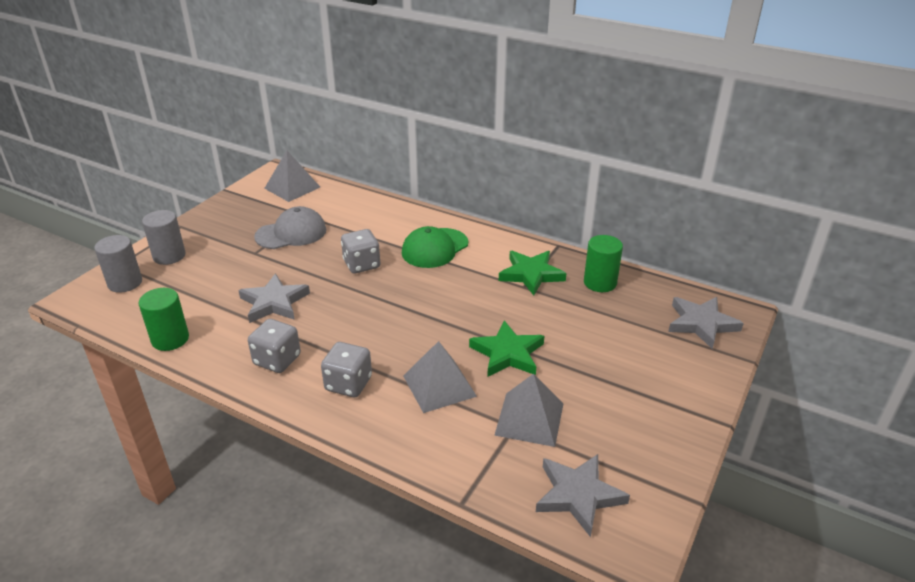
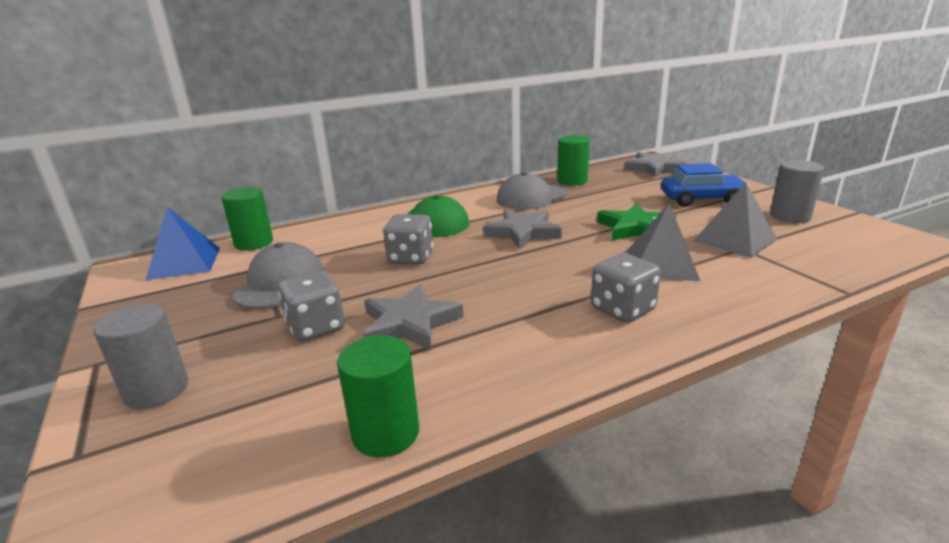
camera: 55 degrees left, 10 degrees down
grey cylinder [94,235,142,293] -> grey cylinder moved to [770,160,824,223]
grey dice [248,319,301,373] -> grey dice moved to [278,271,345,342]
grey pyramid [264,151,320,202] -> blue pyramid [146,207,220,280]
green star [499,251,567,295] -> grey cap [497,172,567,210]
grey star [536,454,630,537] -> grey star moved to [483,209,562,249]
none -> green cylinder [221,187,273,251]
none -> blue car [661,163,750,207]

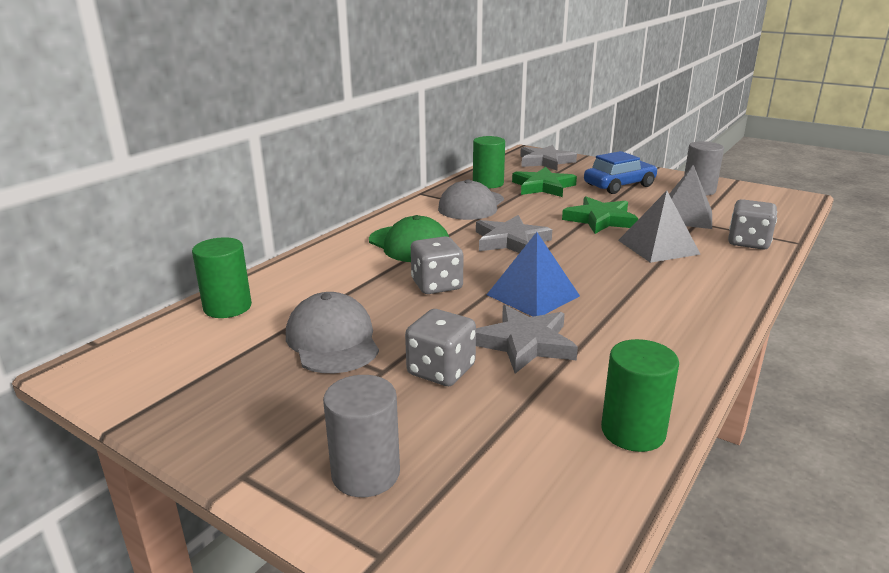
camera: 30 degrees left, 0 degrees up
blue pyramid [146,207,220,280] -> blue pyramid moved to [487,232,580,317]
grey dice [591,253,661,323] -> grey dice moved to [728,199,777,249]
none -> green star [512,167,577,197]

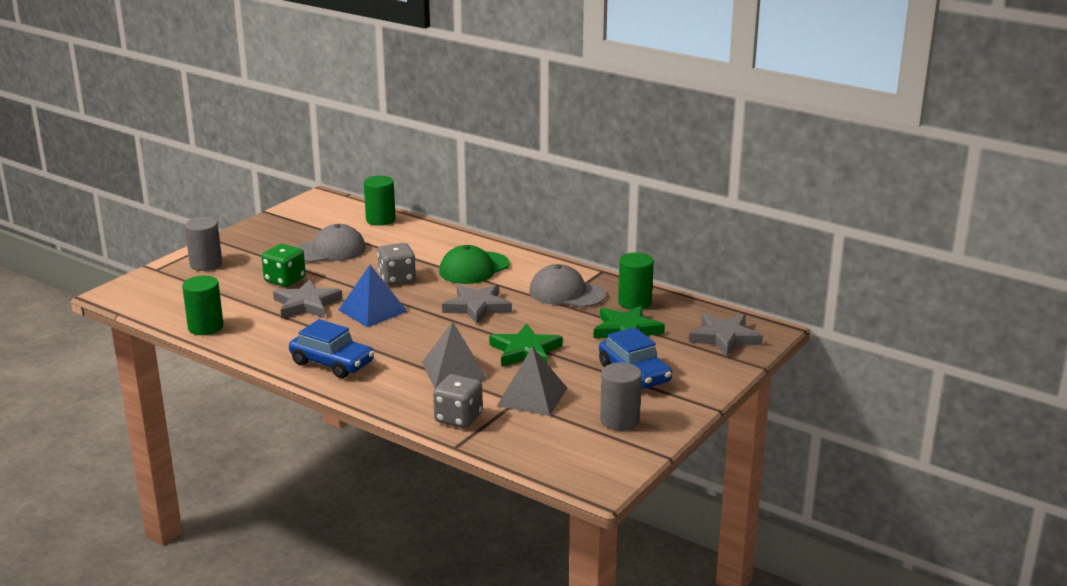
camera: 90 degrees right, 0 degrees up
grey dice [405,309,476,386] -> green dice [262,244,306,287]
none -> blue car [289,319,374,378]

